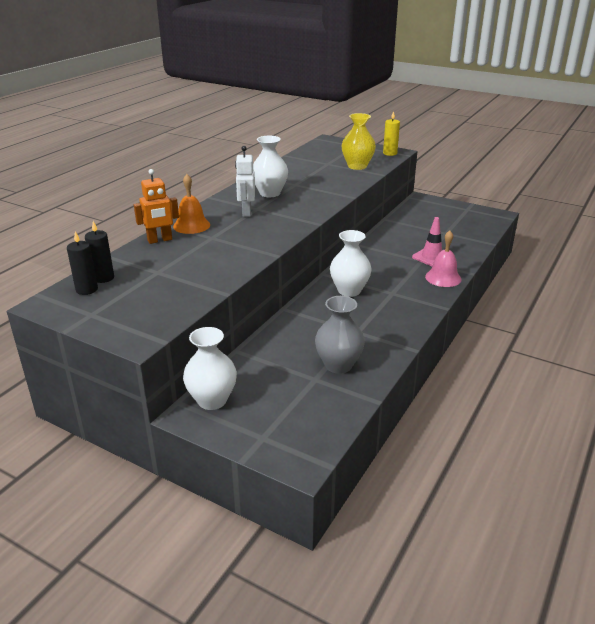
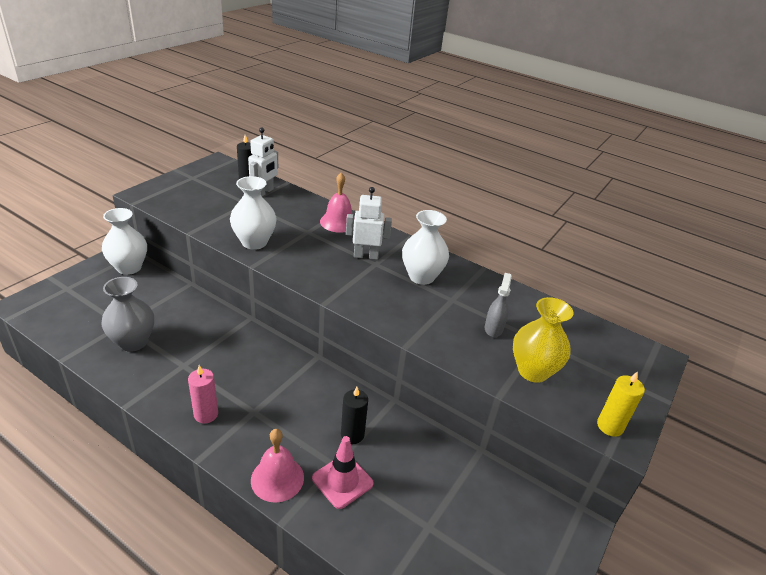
camera: 90 degrees right, 5 degrees up
black candle [67,231,98,295] -> black candle moved to [341,387,368,444]
orange robot [134,169,179,244] -> none
orange bell [173,174,210,234] -> pink bell [320,173,354,233]
white vase [330,230,372,297] -> white vase moved to [230,176,277,250]
none -> pink candle [188,365,218,423]
none -> white robot [248,128,278,196]
none -> grey spray bottle [485,273,512,337]

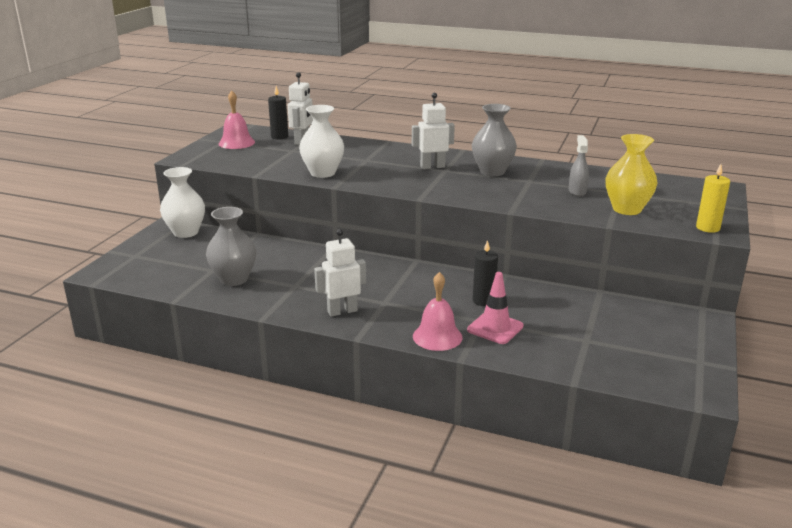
camera: 10 degrees left, 10 degrees down
pink candle [188,365,218,423] -> white robot [314,229,366,317]
pink bell [320,173,354,233] -> pink bell moved to [219,91,255,149]
white vase [402,210,449,285] -> grey vase [472,104,517,176]

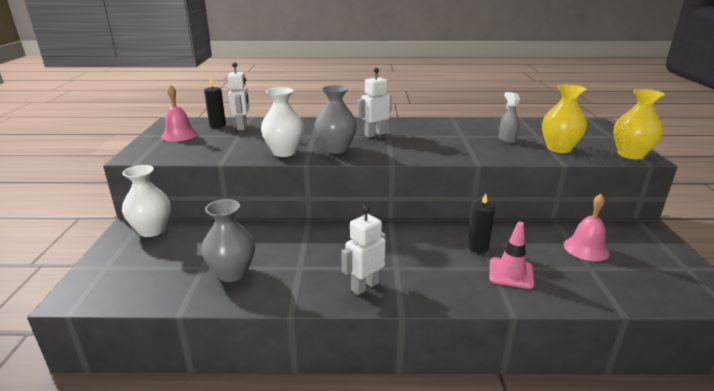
camera: 20 degrees left, 0 degrees up
pink bell [413,272,462,351] -> pink bell moved to [564,194,610,261]
grey vase [472,104,517,176] -> grey vase moved to [315,85,357,154]
yellow candle [696,164,730,233] -> yellow vase [613,89,665,159]

